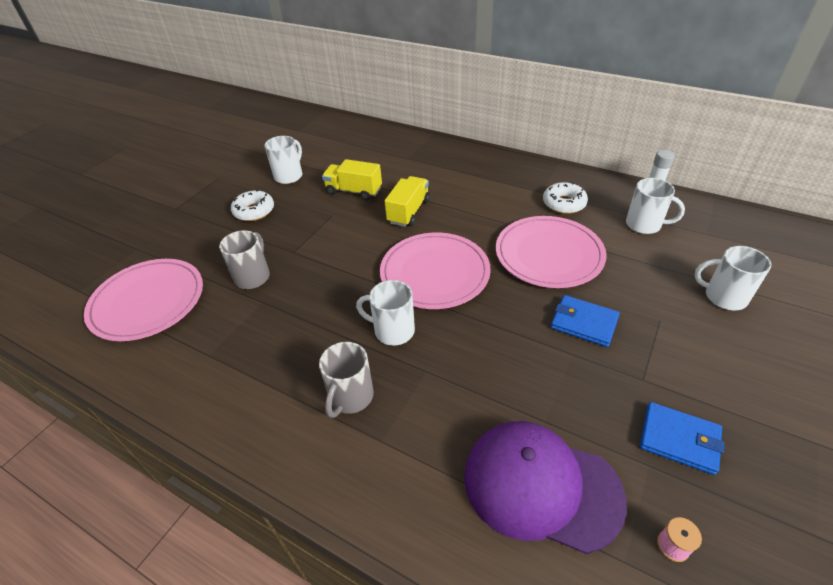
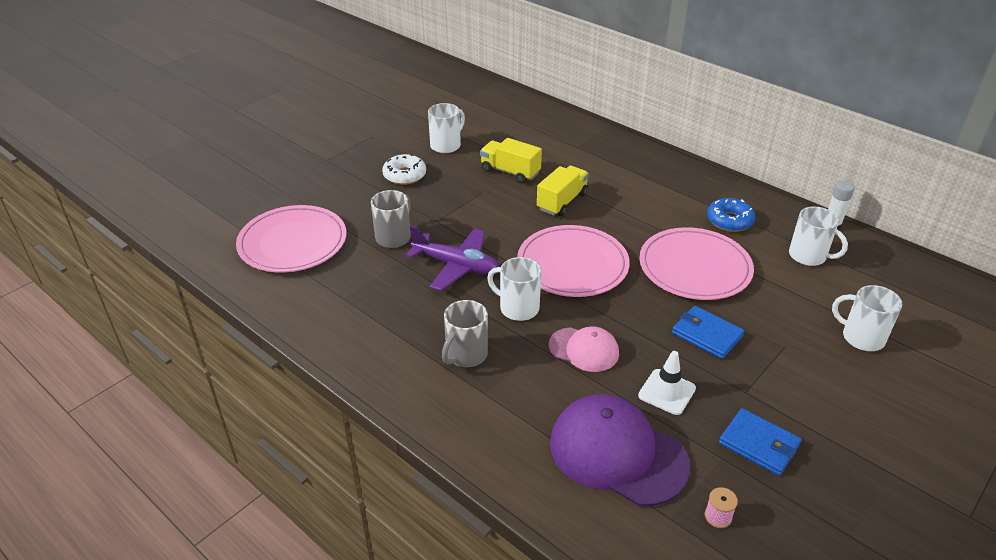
camera: 10 degrees right, 5 degrees down
white donut [543,182,588,214] -> blue donut [707,198,756,232]
none -> purple plane [406,226,500,291]
none -> pink cap [549,326,619,372]
none -> white traffic cone [638,351,696,415]

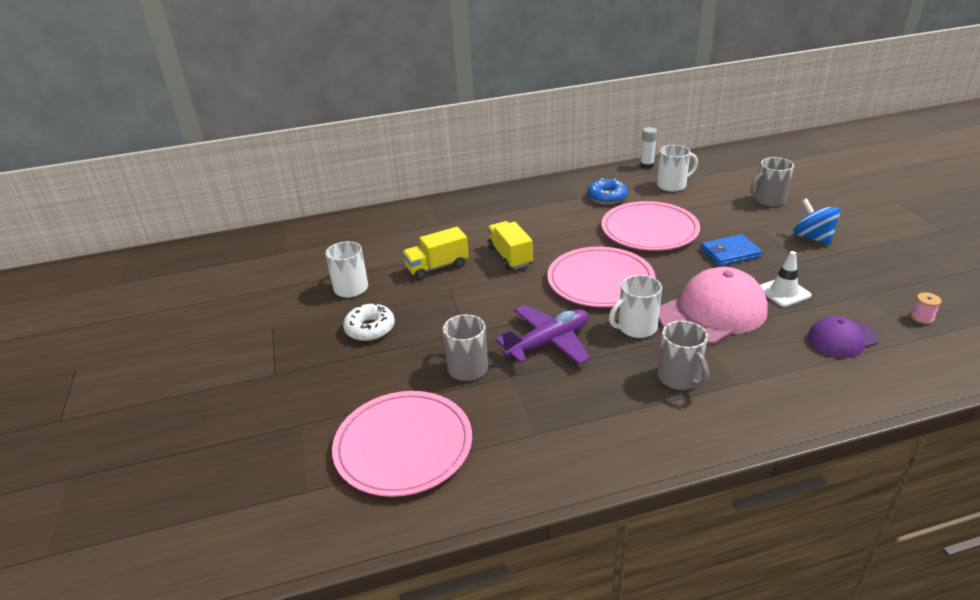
camera: 55 degrees left, 5 degrees down
pink cap [549,326,619,372] -> pink cap [659,267,768,344], size x1.76
purple cap [550,394,690,506] -> purple cap [807,316,878,358], size x0.57
blue wallet [719,408,802,476] -> none
white mug [832,285,902,351] -> grey mug [750,157,794,206]
none -> blue spinning top [793,198,841,245]

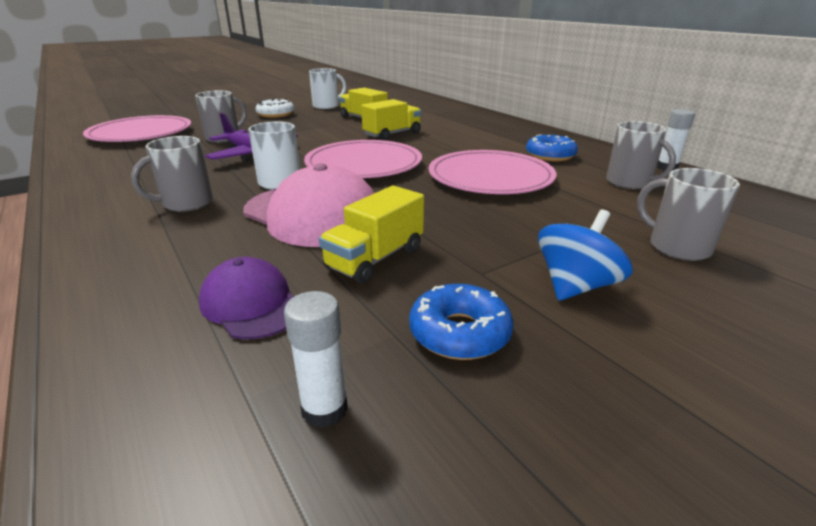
camera: 70 degrees right, 5 degrees down
white mug [657,145,698,192] -> grey mug [606,121,676,189]
blue wallet [700,234,762,266] -> none
white traffic cone [760,251,812,307] -> yellow truck [319,186,424,284]
pink spool [910,292,942,324] -> white glue stick [284,291,348,428]
none -> blue donut [409,284,513,360]

